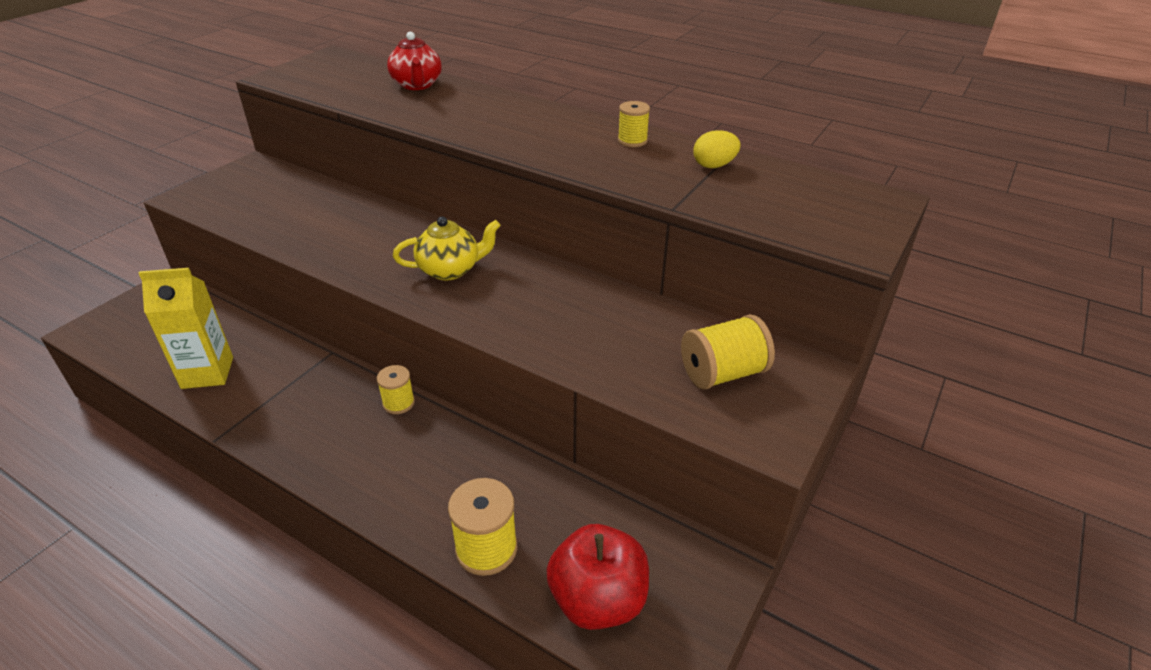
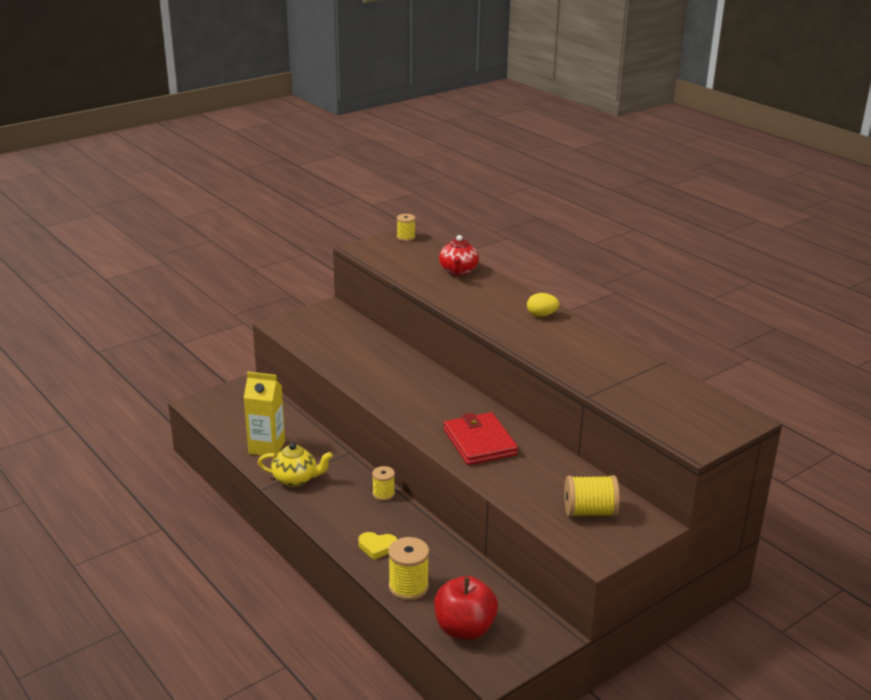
camera: 20 degrees right, 10 degrees down
yellow teapot [393,216,501,280] -> yellow teapot moved to [258,443,333,487]
yellow spool [618,101,650,147] -> yellow spool moved to [397,214,415,241]
yellow egg [693,130,741,168] -> yellow egg moved to [527,293,559,317]
none -> yellow heart [358,532,397,560]
none -> red wallet [444,412,518,465]

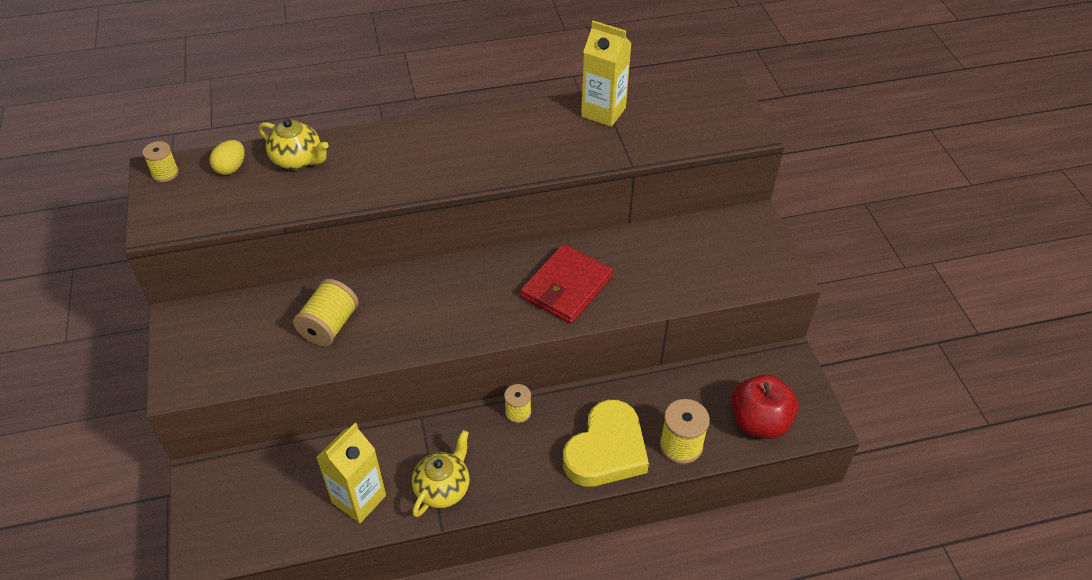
camera: 65 degrees left, 20 degrees up
yellow heart [358,532,397,560] -> yellow heart [563,400,649,487], size x2.15
red teapot [439,235,479,276] -> yellow teapot [259,119,329,170]
red wallet [444,412,518,465] -> red wallet turned 60 degrees counterclockwise [521,244,613,324]
yellow egg [527,293,559,317] -> yellow egg moved to [209,140,245,175]
yellow spool [564,475,620,517] -> yellow spool moved to [293,279,359,346]
none -> yellow carton [581,21,632,127]

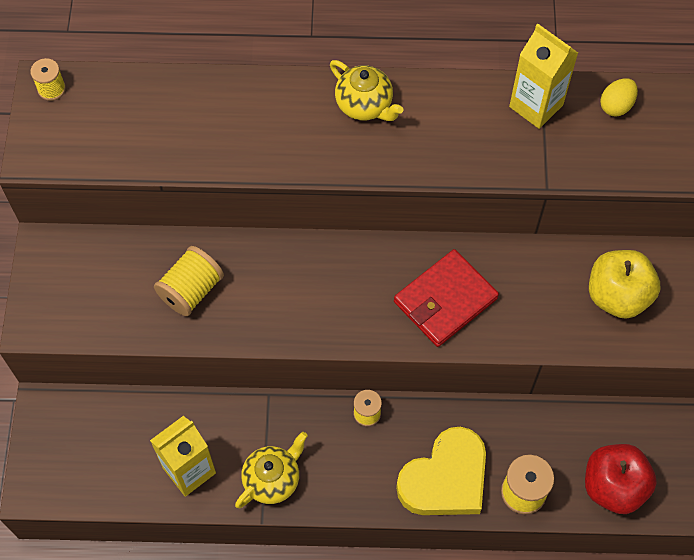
camera: 15 degrees right, 15 degrees up
yellow egg [209,140,245,175] -> yellow egg moved to [600,78,638,116]
yellow teapot [259,119,329,170] -> yellow teapot moved to [330,60,403,121]
none -> yellow apple [589,250,660,319]

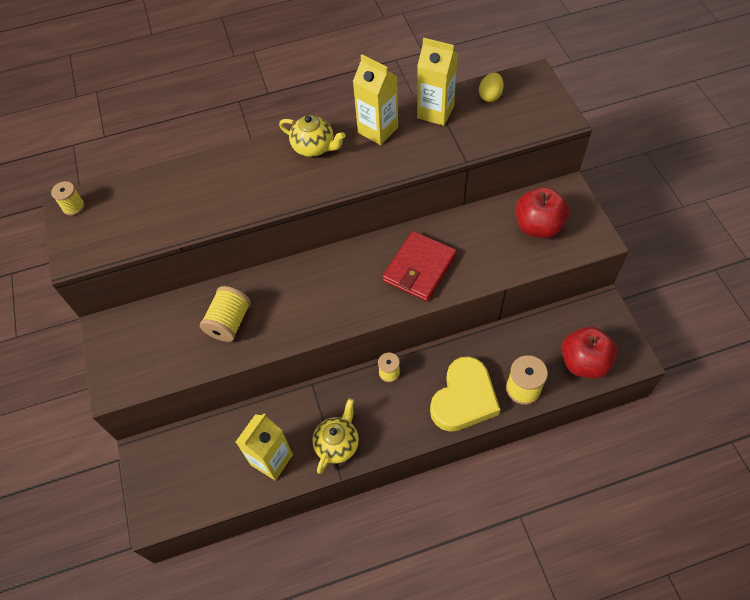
camera: 15 degrees left, 5 degrees down
yellow apple [589,250,660,319] -> red apple [515,187,569,238]
none -> yellow carton [353,54,398,145]

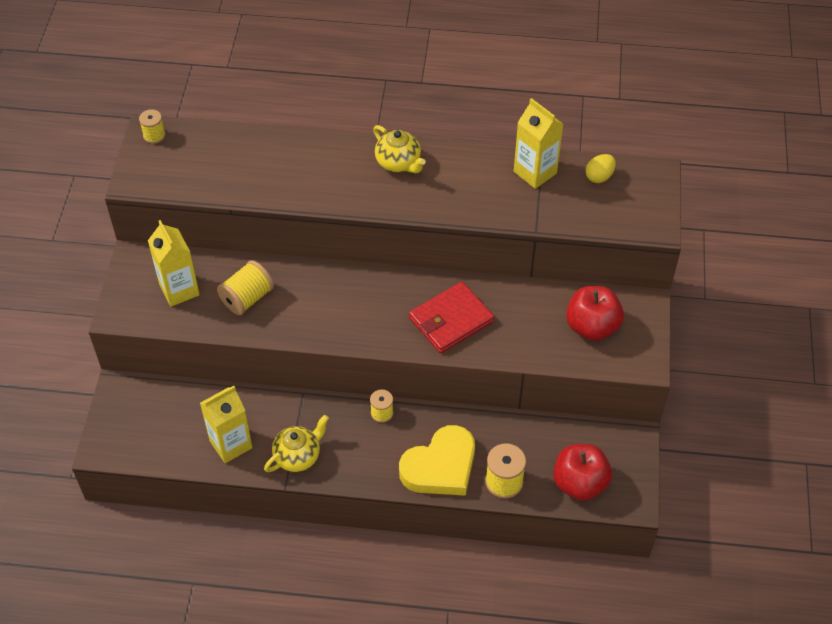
camera: 20 degrees right, 5 degrees down
yellow carton [353,54,398,145] -> yellow carton moved to [148,220,200,307]

